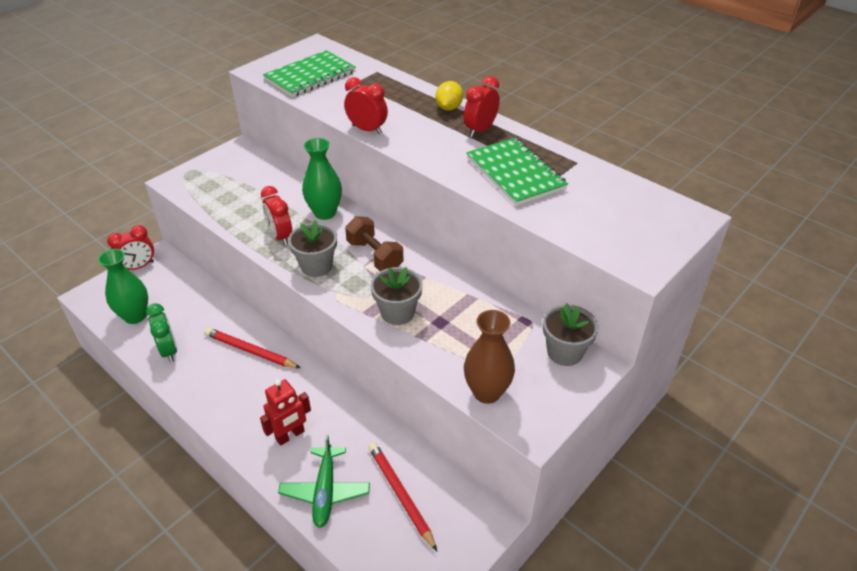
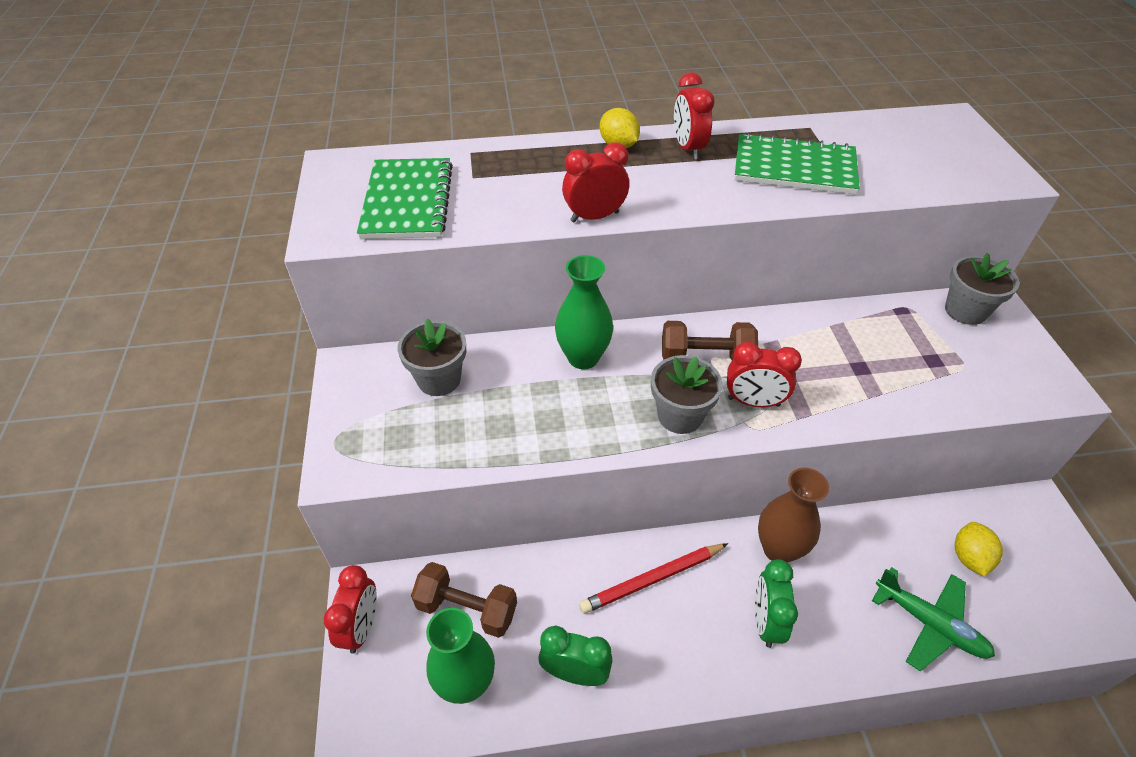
camera: 50 degrees left, 5 degrees up
red robot [260,379,311,446] -> none
red clock [261,186,292,246] -> red clock moved to [727,342,802,407]
red pencil [368,442,437,551] -> yellow lemon [955,522,1003,577]
grey flower pot [371,267,423,325] -> grey flower pot moved to [398,318,466,396]
brown vase [464,310,515,404] -> brown vase moved to [758,468,829,563]
none -> brown dumbbell [411,562,517,638]
none -> green clock [755,559,798,648]

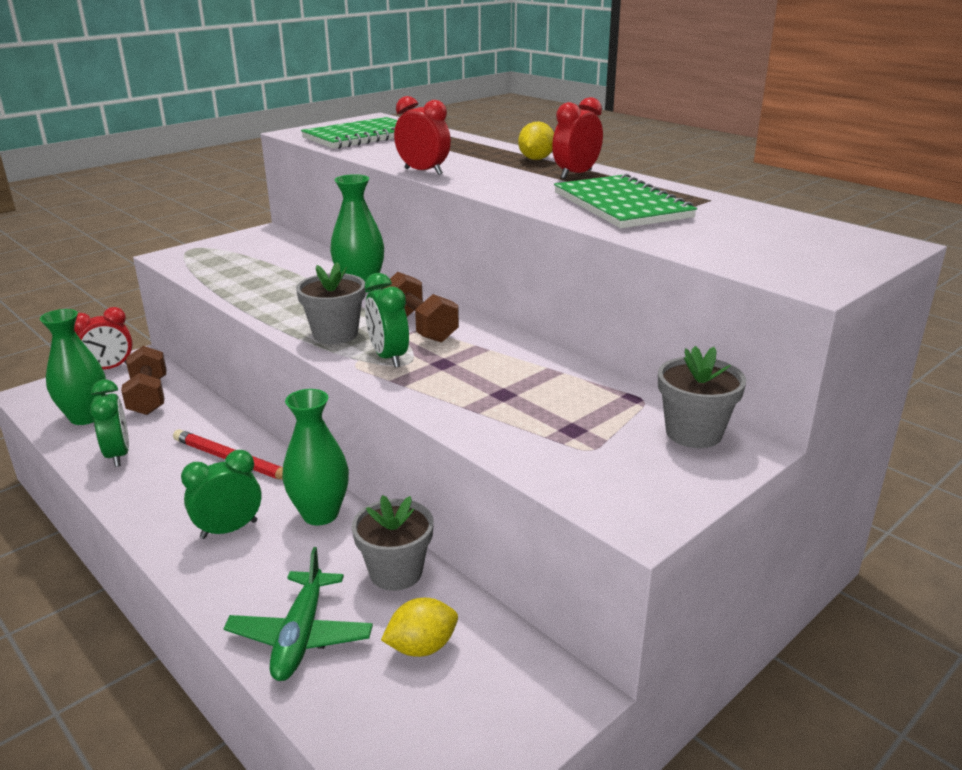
camera: 55 degrees right, 20 degrees down
grey flower pot [398,318,466,396] -> grey flower pot moved to [352,495,434,591]
red clock [727,342,802,407] -> green clock [365,273,409,368]
brown vase [758,468,829,563] -> green vase [282,389,349,526]

